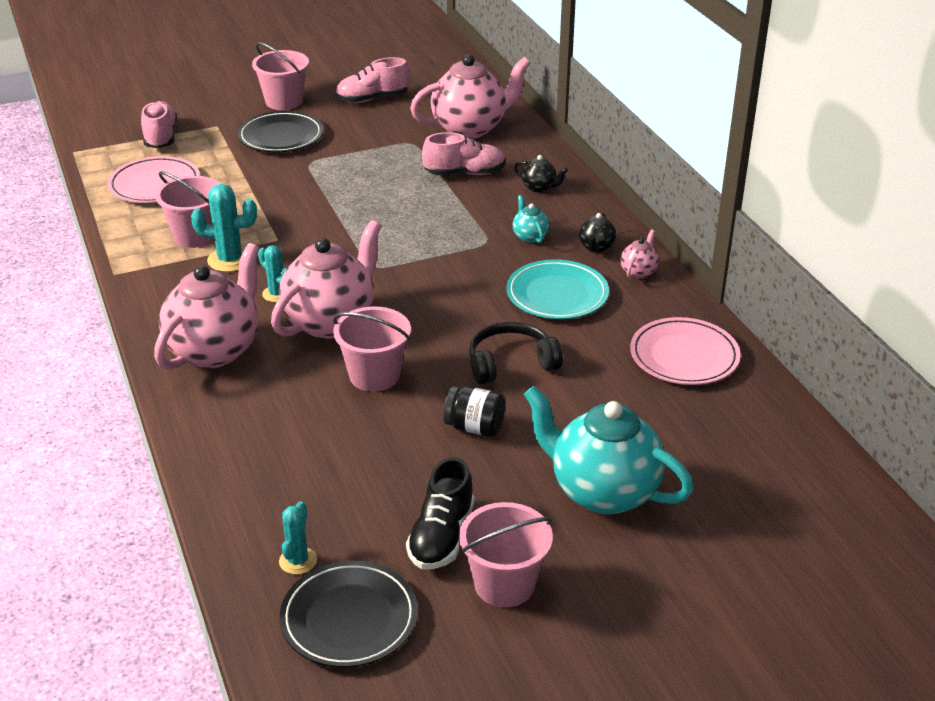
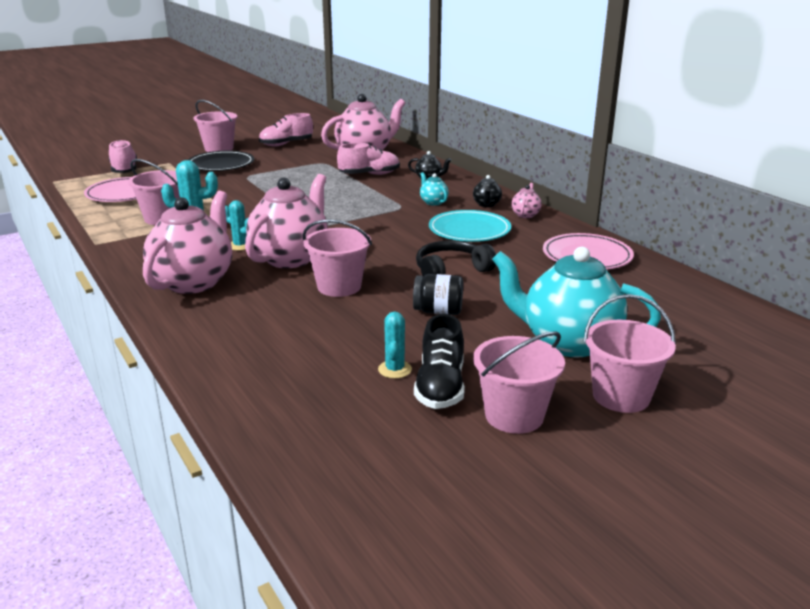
camera: 10 degrees left, 10 degrees down
turquoise cactus [279,501,317,575] -> turquoise cactus moved to [378,312,412,379]
black plate [280,561,418,668] -> none
none -> pink bucket [583,294,676,413]

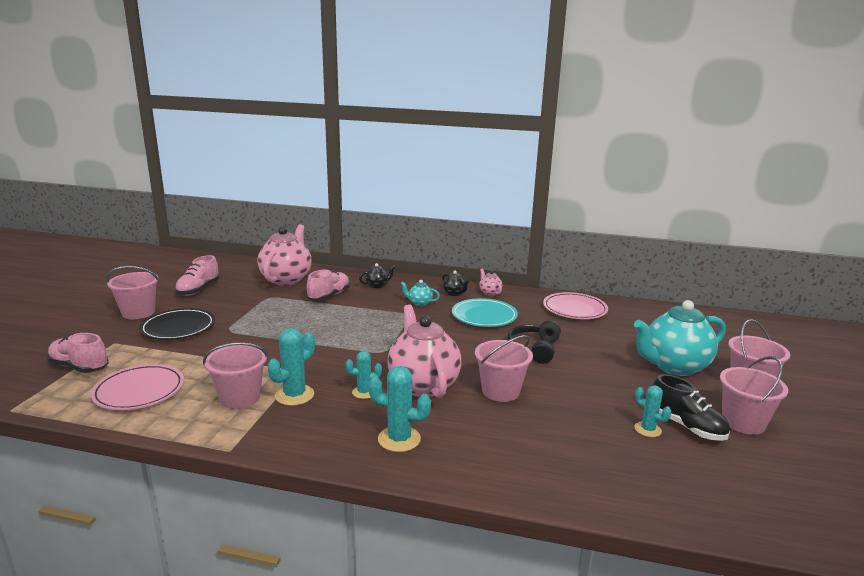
camera: 45 degrees left, 5 degrees down
pink teapot [143,191,232,294] -> turquoise cactus [368,366,431,452]
black jar [413,274,463,315] -> none

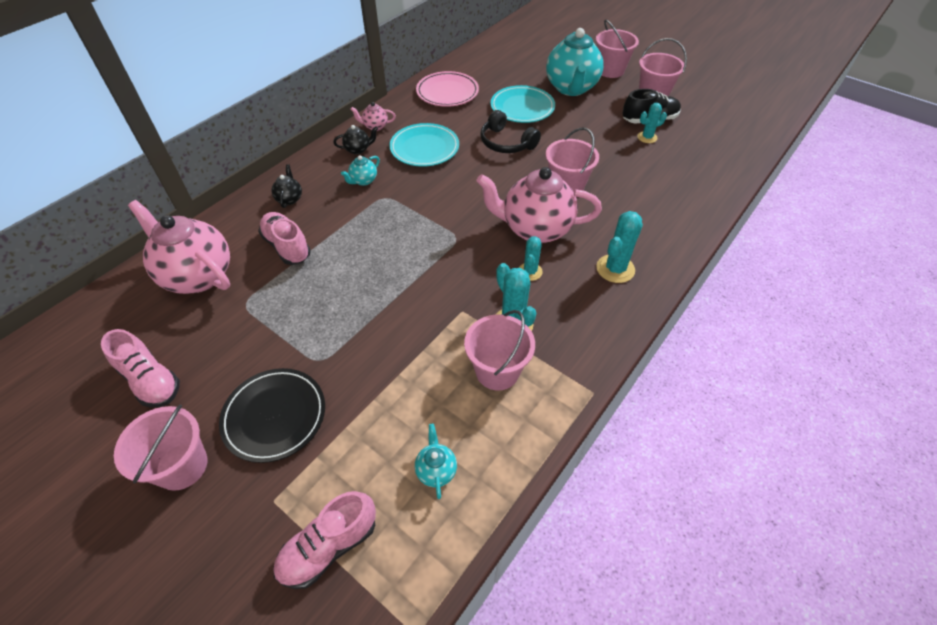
camera: 65 degrees left, 30 degrees up
pink plate [91,364,184,410] -> turquoise teapot [415,424,457,499]
none -> turquoise plate [491,85,555,123]

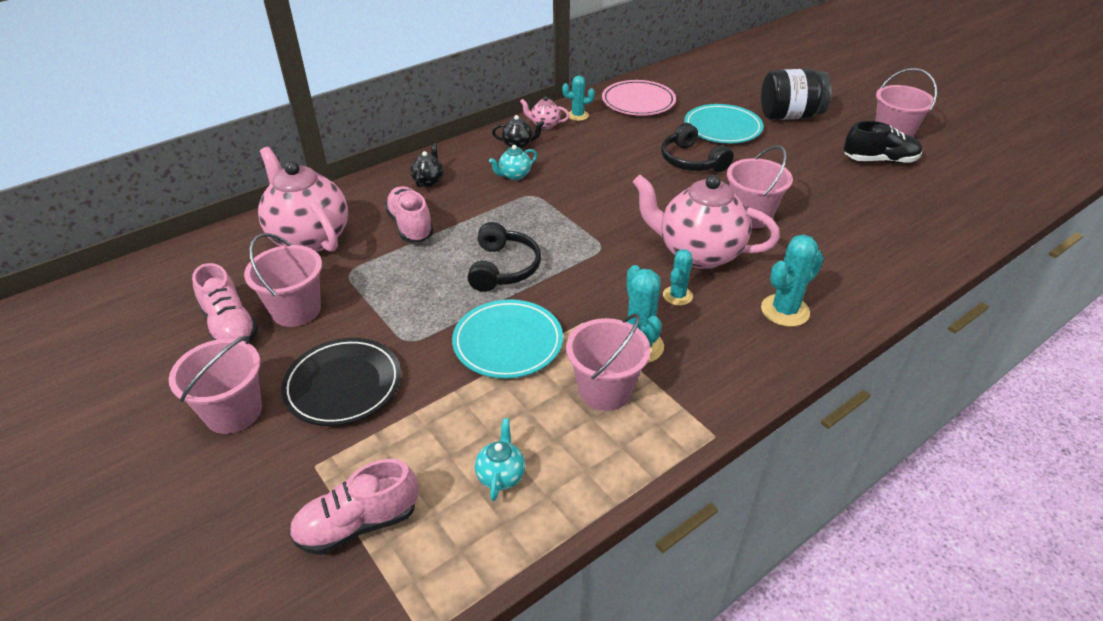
camera: 15 degrees right, 10 degrees down
turquoise plate [389,123,459,167] -> turquoise plate moved to [452,299,563,379]
turquoise teapot [546,28,604,96] -> black jar [761,69,832,120]
pink bucket [596,20,639,78] -> pink bucket moved to [244,233,322,327]
turquoise cactus [638,103,667,143] -> turquoise cactus moved to [562,76,595,121]
none -> black headphones [468,222,541,292]

